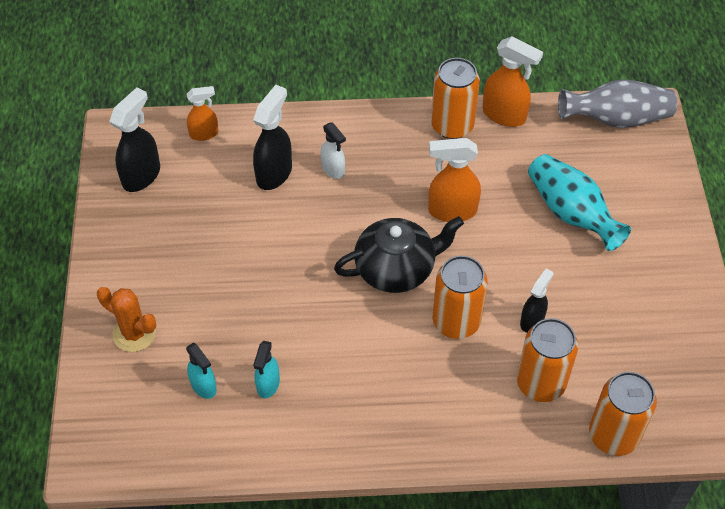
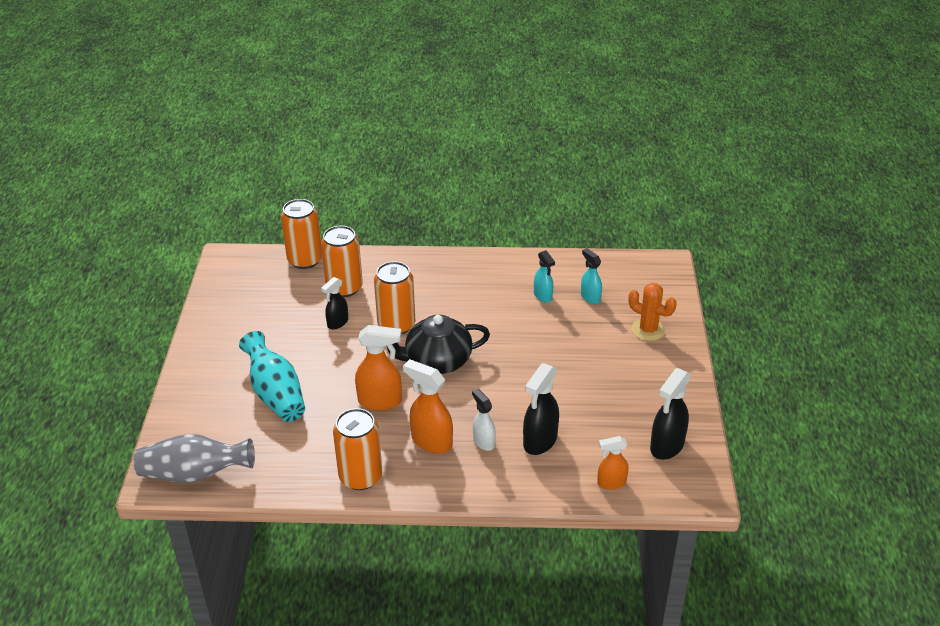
camera: 175 degrees left, 15 degrees down
turquoise spray bottle [253,341,280,398] -> turquoise spray bottle turned 135 degrees clockwise [534,250,555,303]
orange spray bottle [483,36,543,127] -> orange spray bottle moved to [403,359,453,454]

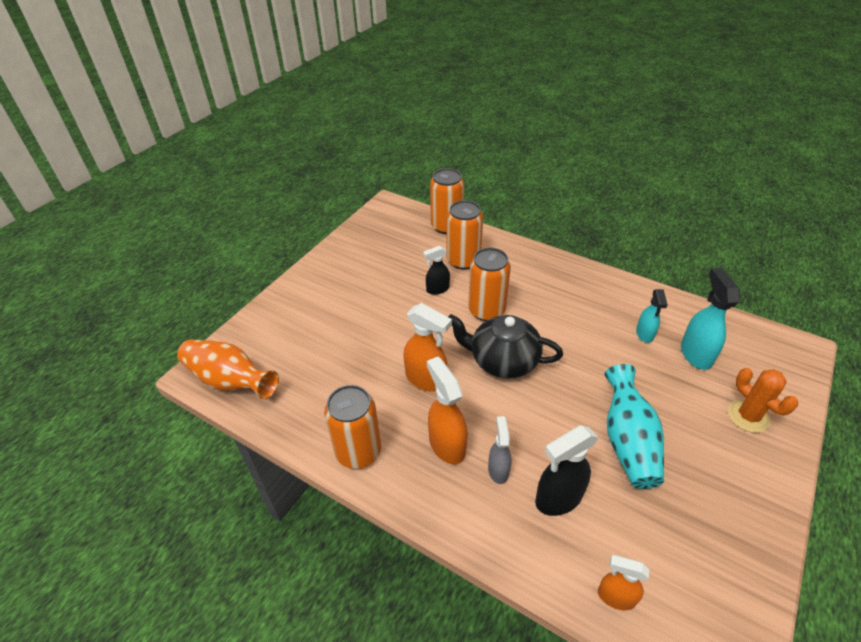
camera: 30 degrees right, 5 degrees up
grey vase [134,434,255,483] -> orange vase [177,340,279,400]
turquoise vase [239,331,305,422] -> turquoise vase moved to [605,364,664,489]
white spray bottle [472,389,496,451] -> grey spray bottle [488,416,512,484]
turquoise spray bottle [581,248,602,304] -> turquoise spray bottle [681,268,740,370], size x1.60
black spray bottle [650,368,691,460] -> none

